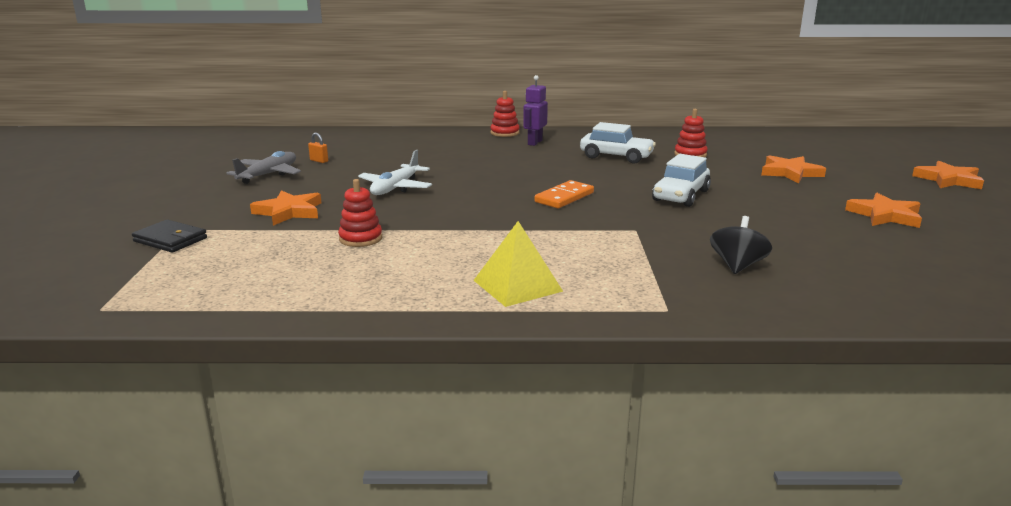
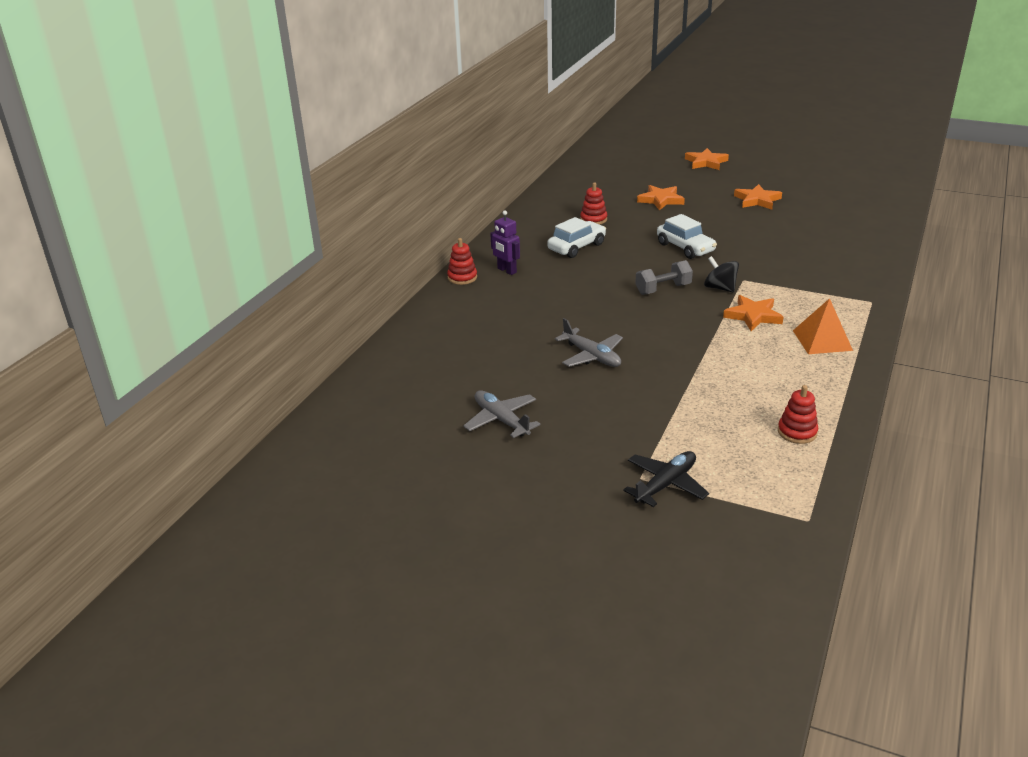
camera: 65 degrees left, 10 degrees up
black wallet [132,220,207,252] -> black plane [623,451,709,507]
orange star [250,190,321,226] -> orange star moved to [723,295,784,331]
orange padlock [308,133,328,163] -> none
red stacking toy [338,179,382,247] -> red stacking toy moved to [778,385,818,444]
white plane [358,150,432,195] -> grey plane [555,318,623,367]
yellow pyramid [473,221,563,307] -> orange pyramid [793,298,853,354]
orange domino [534,180,594,208] -> grey dumbbell [635,260,693,295]
black spinning top [710,216,772,274] -> black spinning top moved to [704,256,739,293]

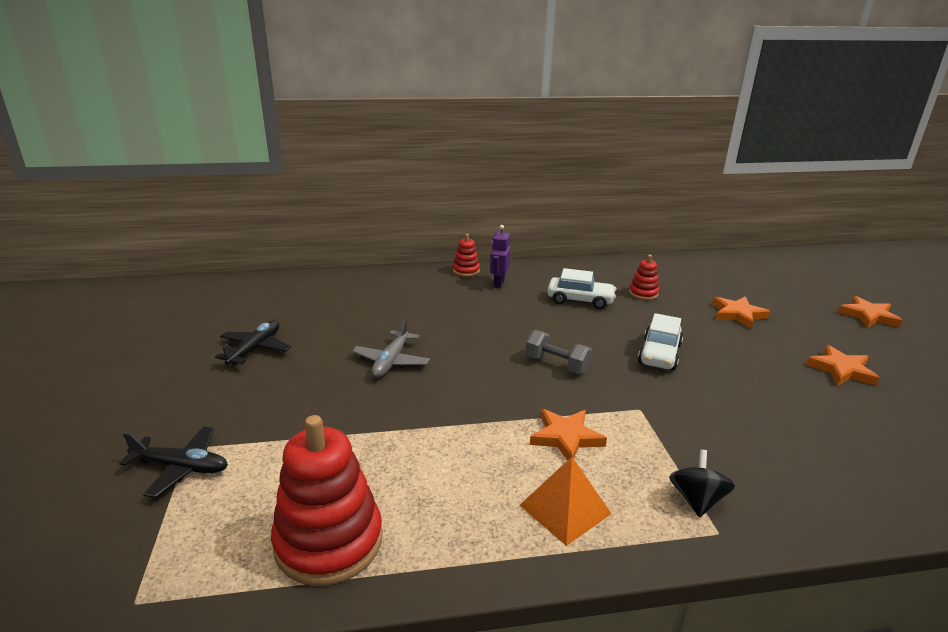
camera: 55 degrees right, 5 degrees down
grey plane [463,390,540,438] -> black plane [215,320,291,366]
black spinning top [704,256,739,293] -> black spinning top moved to [669,449,735,517]
red stacking toy [778,385,818,444] -> red stacking toy [271,415,383,586], size x2.05

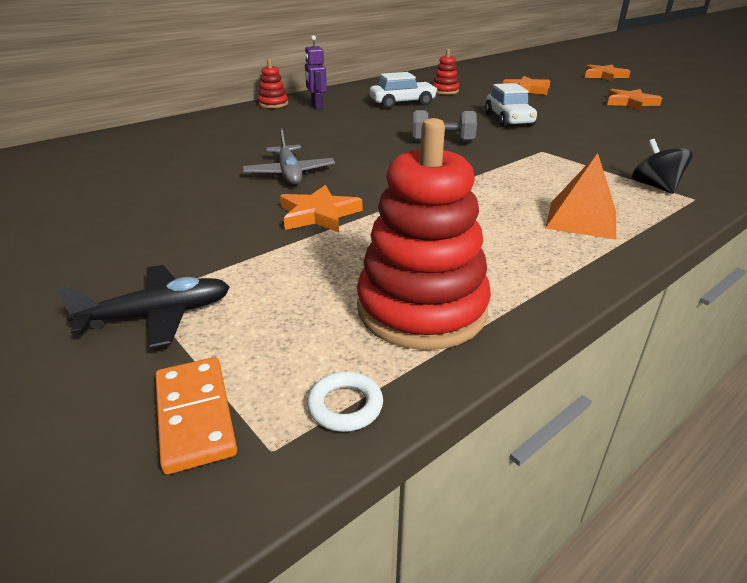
camera: 30 degrees left, 5 degrees up
black plane [215,320,291,366] -> none
orange star [530,409,607,460] -> orange star moved to [280,185,362,232]
none -> orange domino [155,357,237,475]
none -> white ring [307,372,383,432]

